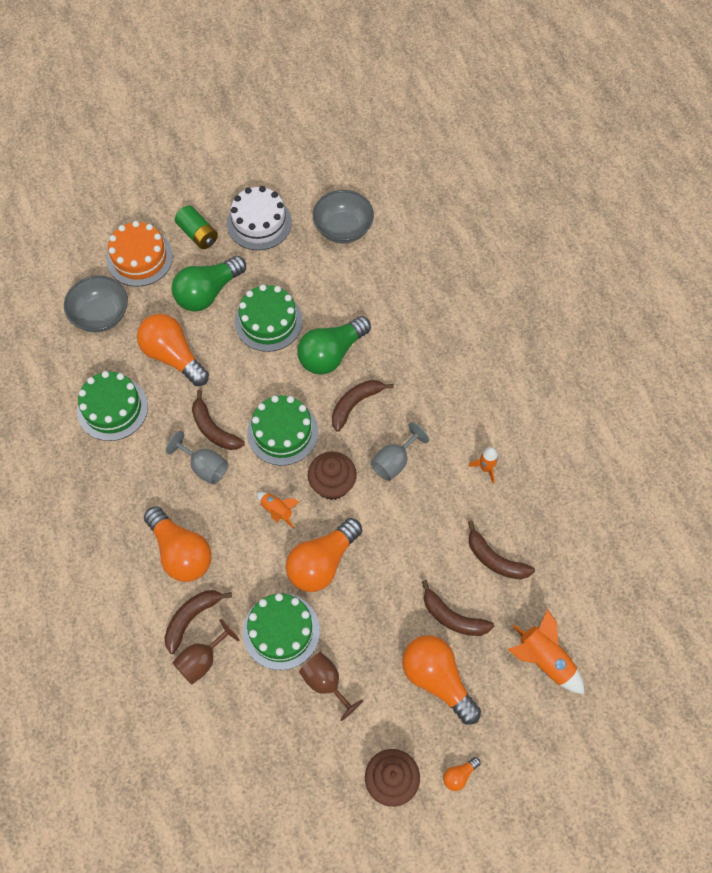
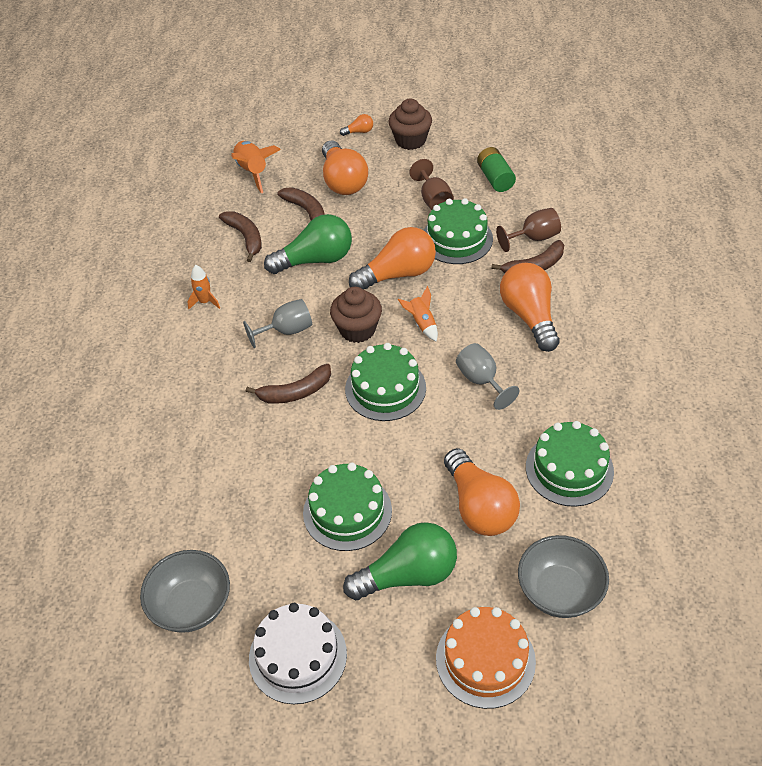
camera: 155 degrees left, 15 degrees down
green battery [175,205,218,249] -> green battery moved to [477,147,516,192]
brown banana [192,390,245,450] -> none
green light bulb [297,316,371,375] -> green light bulb moved to [264,214,352,274]

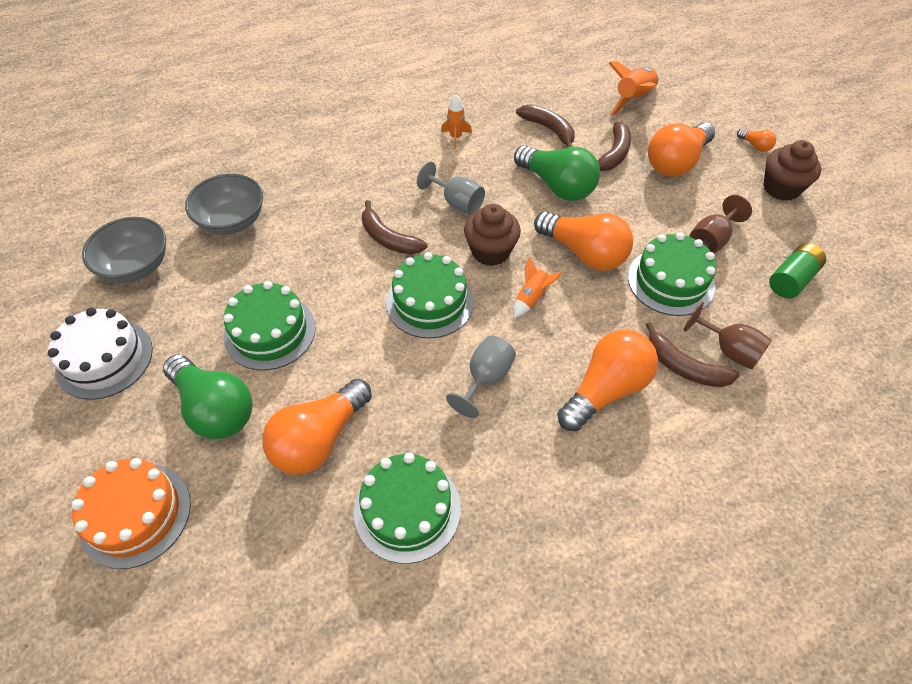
camera: 60 degrees right, 5 degrees up
brown banana [219,211,262,262] -> brown banana turned 75 degrees counterclockwise [516,104,575,148]
grey bowl [518,535,609,618] -> grey bowl moved to [185,174,263,235]

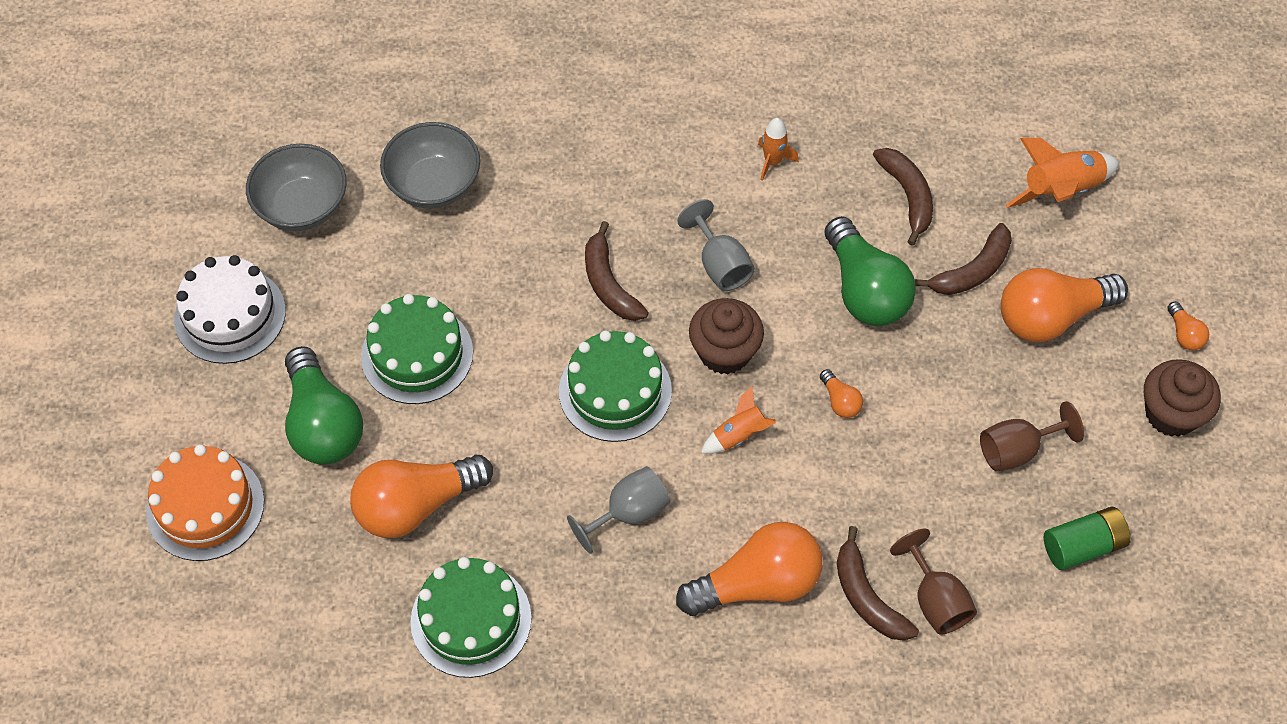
camera: 25 degrees right, 5 degrees up
orange light bulb [534,211,633,271] -> orange light bulb [820,369,863,418], size x0.43
green cake [628,233,716,316] -> none

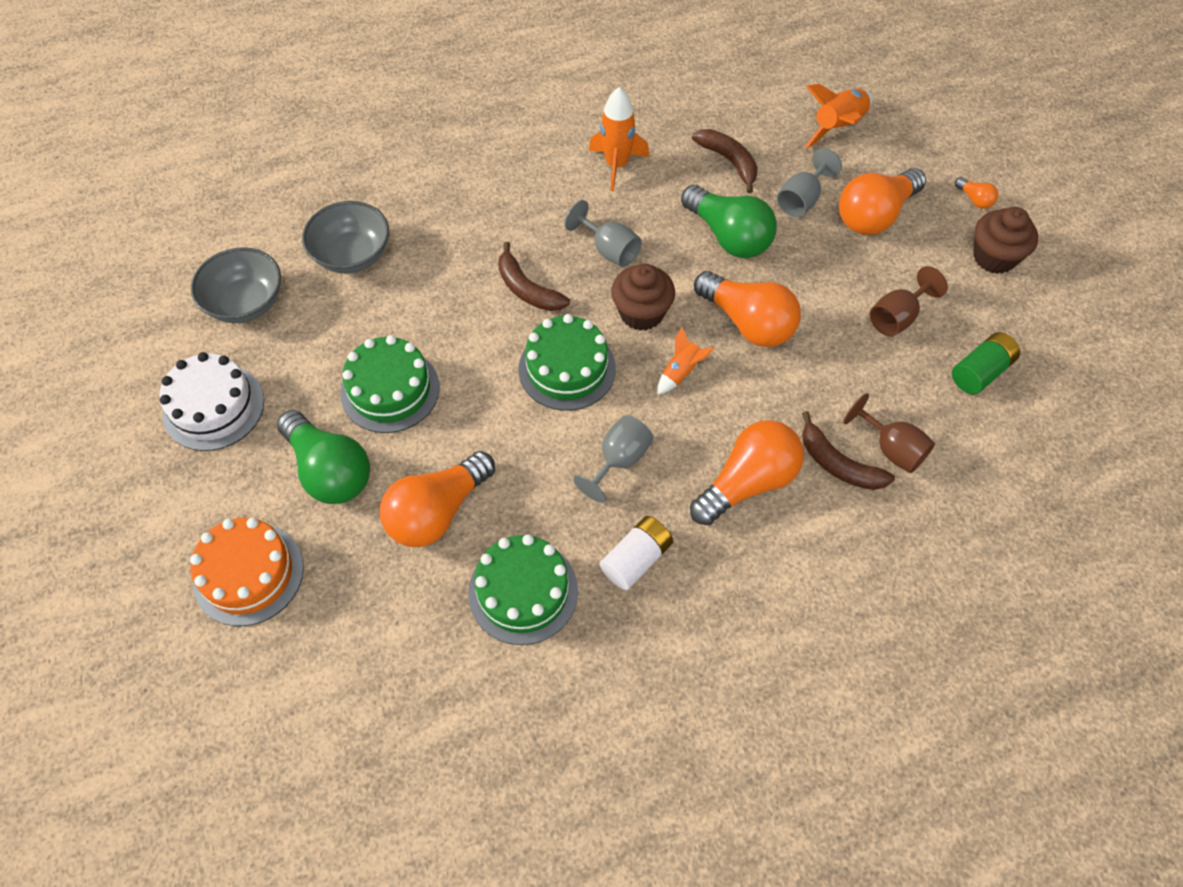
camera: 20 degrees left, 0 degrees up
orange rocket [758,118,799,181] -> orange rocket [589,87,649,191], size x1.66
orange light bulb [820,369,863,418] -> orange light bulb [694,271,801,347], size x2.32
brown banana [914,223,1012,295] -> grey goblet [777,148,842,217]
none -> white battery [600,516,673,590]

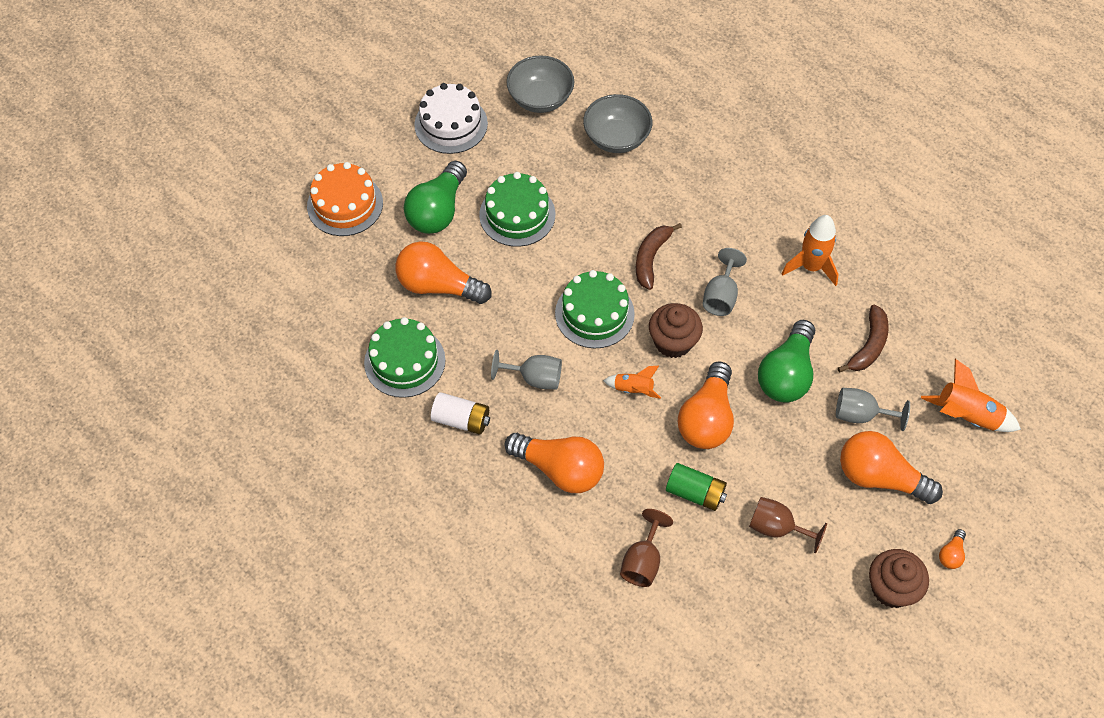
camera: 65 degrees right, 0 degrees up
brown banana [802,411,895,490] -> none
green battery [952,332,1020,395] -> green battery moved to [666,463,727,511]

